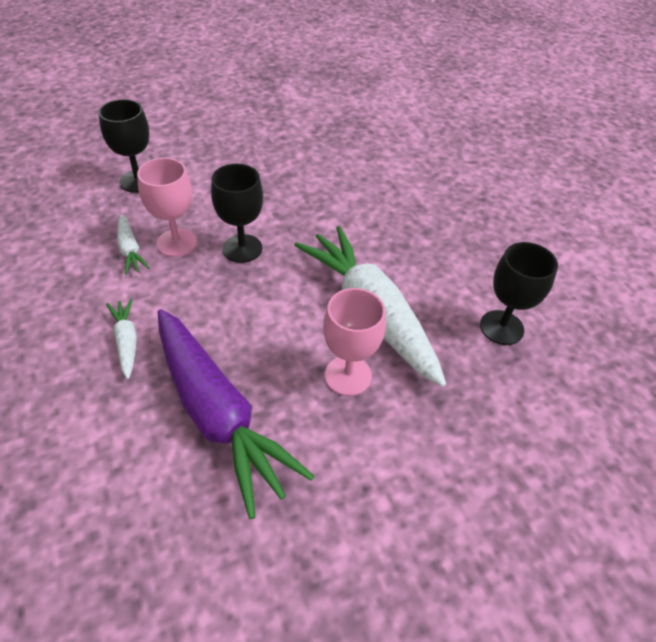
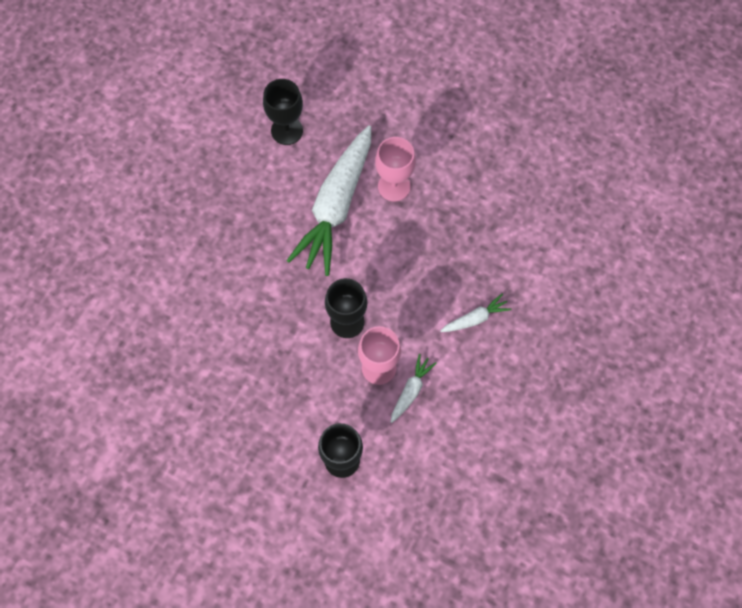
camera: 125 degrees left, 20 degrees up
white carrot [106,298,137,379] -> white carrot turned 150 degrees counterclockwise [440,293,512,332]
purple carrot [158,309,315,519] -> none

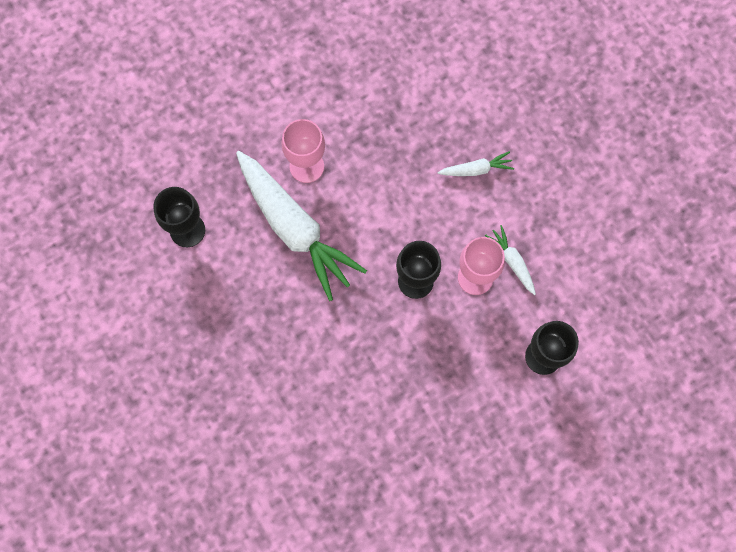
camera: 60 degrees left, 5 degrees up
white carrot [440,293,512,332] -> white carrot turned 75 degrees clockwise [437,151,514,176]

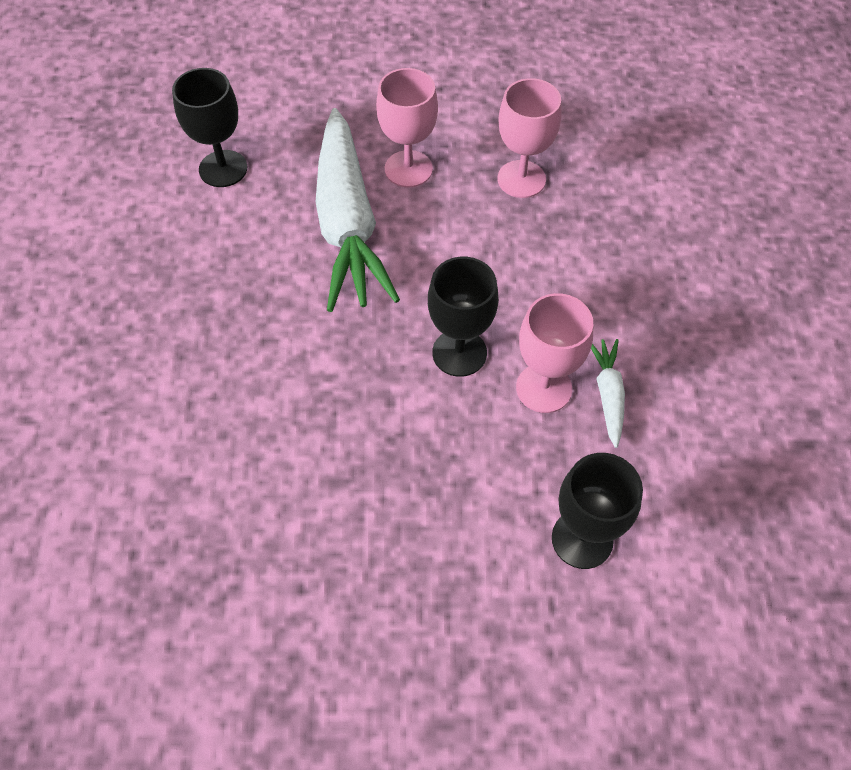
camera: 30 degrees right, 15 degrees down
white carrot [437,151,514,176] -> none
none -> pink goblet [497,78,562,198]

